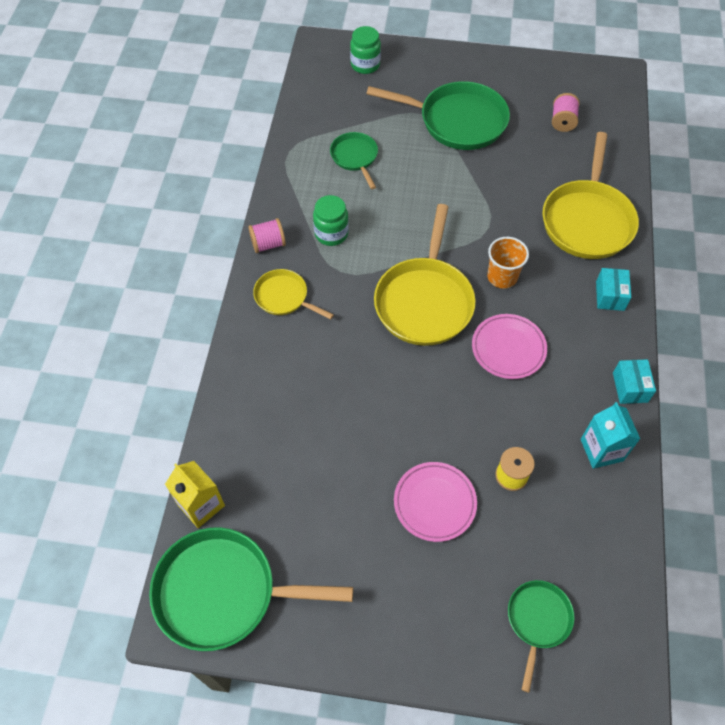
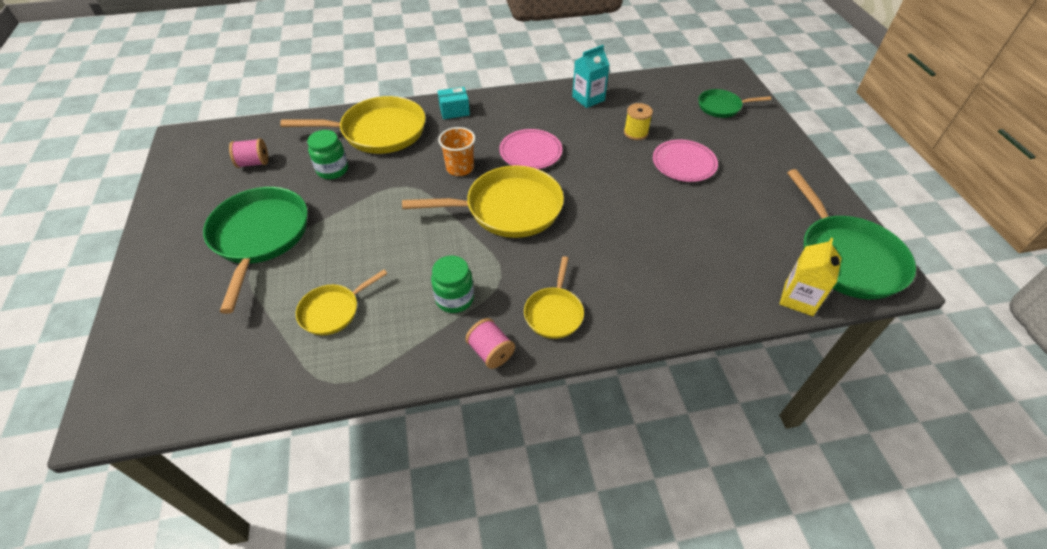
camera: 110 degrees left, 10 degrees down
green pan [330,132,378,189] -> yellow pan [296,270,388,335]
green jar [350,26,381,74] -> green jar moved to [307,130,348,179]
turquoise box [613,359,656,404] -> none

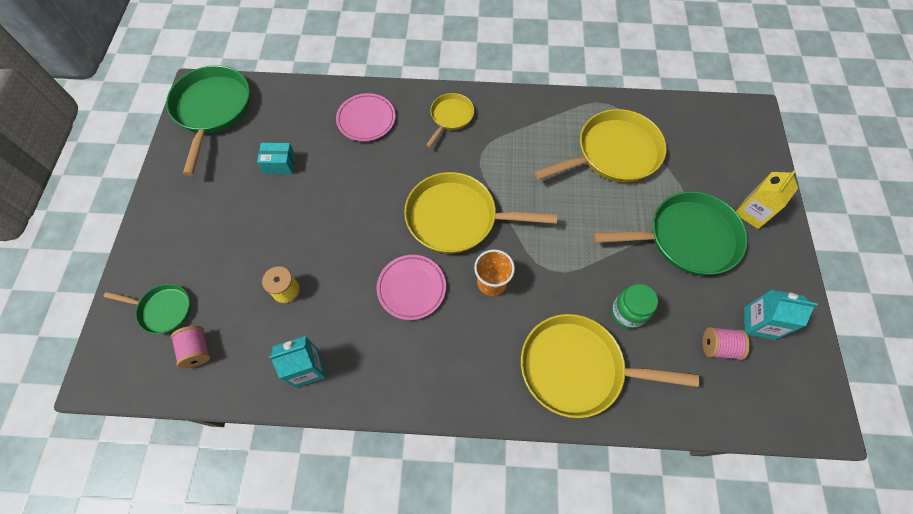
camera: 165 degrees left, 15 degrees up
green pan [203,187,308,314] -> green pan turned 105 degrees counterclockwise [594,191,748,275]
yellow pan [296,270,388,335] -> yellow pan [534,109,666,182], size x1.86
green jar [431,255,474,313] -> none
turquoise box [438,87,470,119] -> turquoise box moved to [257,143,296,174]
pink spool [466,318,515,369] -> pink spool moved to [171,326,210,368]
pink plate [653,139,718,182] -> pink plate moved to [336,93,396,141]
yellow carton [780,238,842,316] -> yellow carton moved to [736,170,798,229]
none -> turquoise carton [744,290,818,340]

